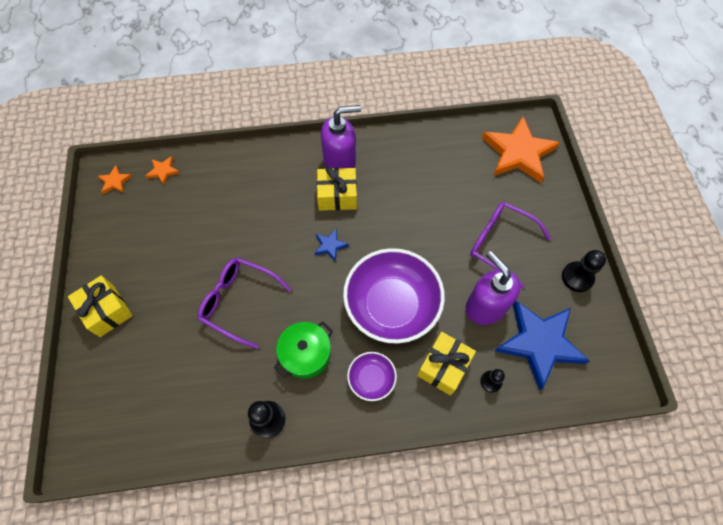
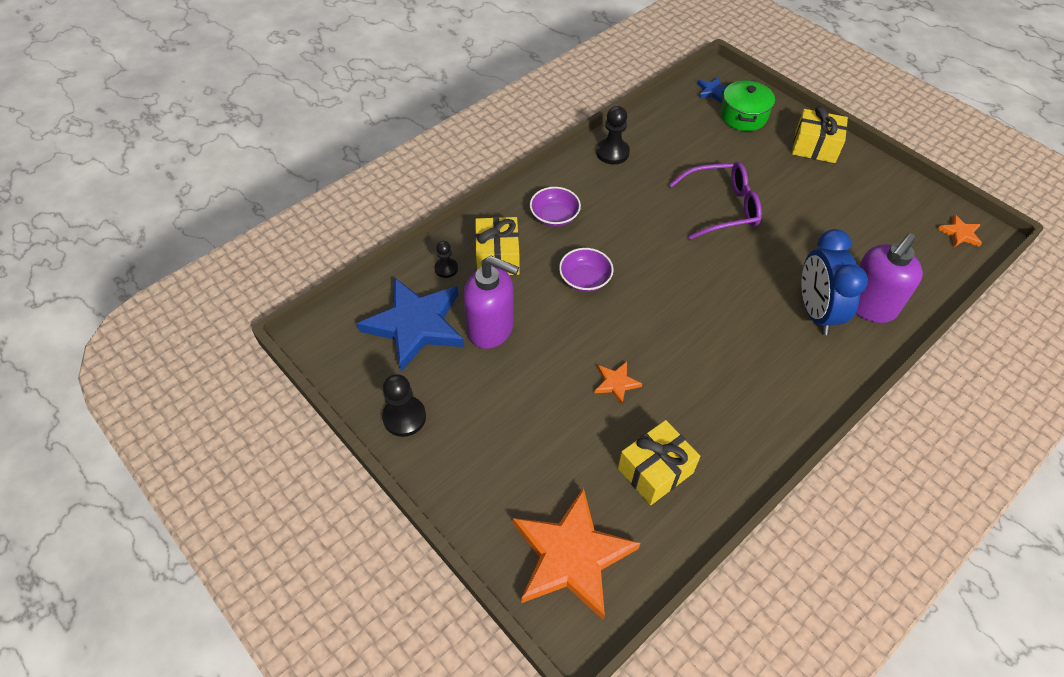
camera: 145 degrees right, 10 degrees down
orange star [146,156,180,185] -> orange star moved to [595,362,642,405]
green pot [274,321,333,379] -> green pot moved to [720,79,775,131]
blue star [314,228,349,262] -> blue star moved to [697,77,727,103]
yellow gift [316,166,357,211] -> yellow gift moved to [618,420,700,505]
purple soap dispenser [321,105,361,169] -> purple soap dispenser moved to [855,233,923,323]
purple bowl [343,248,445,344] -> purple bowl [559,248,614,292], size x0.47
purple glasses [470,202,551,288] -> none
none -> blue clock [801,229,868,335]

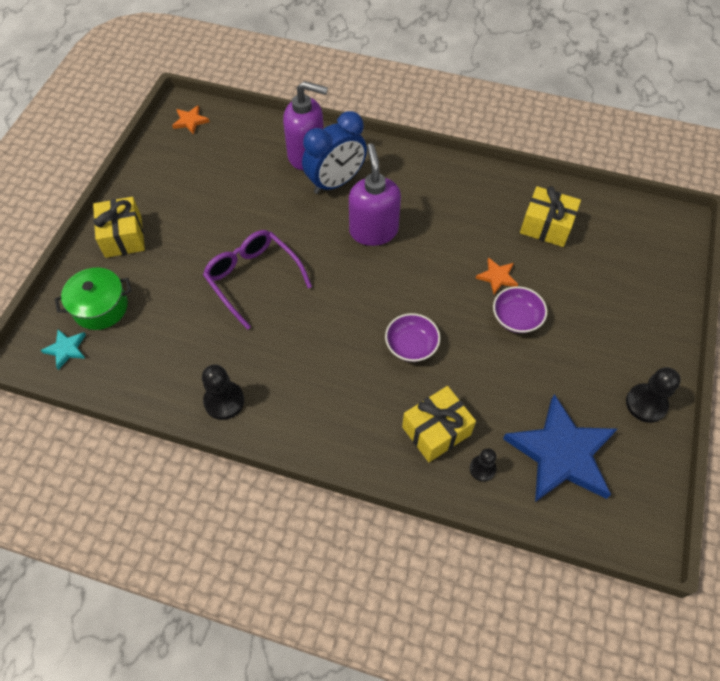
camera: 120 degrees left, 5 degrees up
purple soap dispenser [463,256,519,349] -> purple soap dispenser moved to [349,143,401,246]
orange star [513,487,641,620] -> none
purple bowl [530,187,581,227] -> purple bowl moved to [493,286,547,333]
blue star [697,77,727,103] -> turquoise star [40,329,86,370]

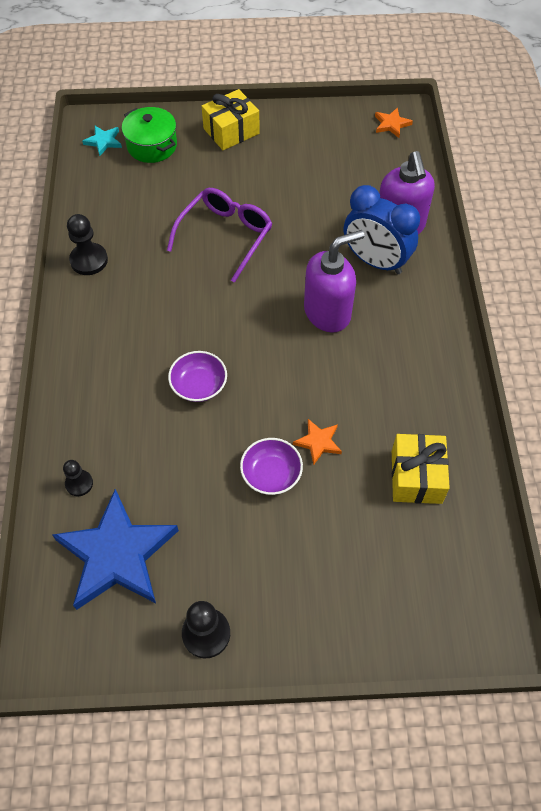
camera: 70 degrees right, 0 degrees up
yellow gift [402,386,476,462] -> none

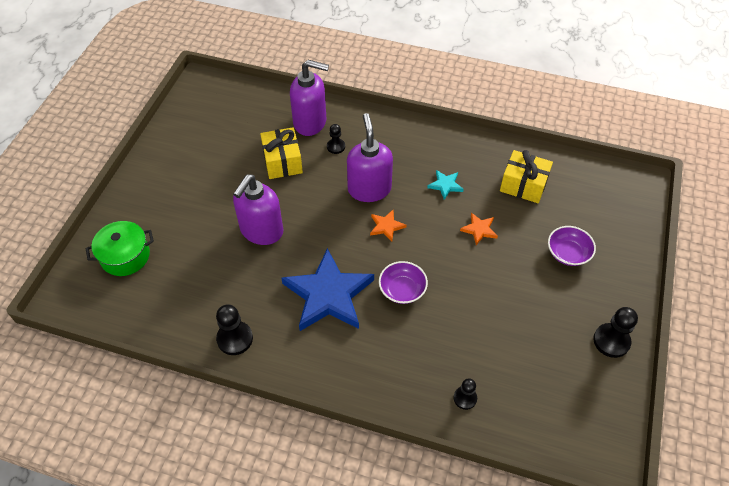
camera: 70 degrees left, 5 degrees down
blue star [52,489,179,610] -> blue star moved to [282,248,374,331]
turquoise star [82,126,122,156] -> turquoise star moved to [427,170,464,200]
purple glasses [167,188,272,283] -> purple soap dispenser [233,174,283,245]
yellow gift [202,89,260,150] -> yellow gift moved to [260,127,303,179]
purple bowl [240,438,303,495] -> purple bowl moved to [548,226,596,266]
blue clock [344,185,420,274] -> black pawn [327,124,345,154]
orange star [375,107,413,138] -> orange star moved to [370,210,406,242]

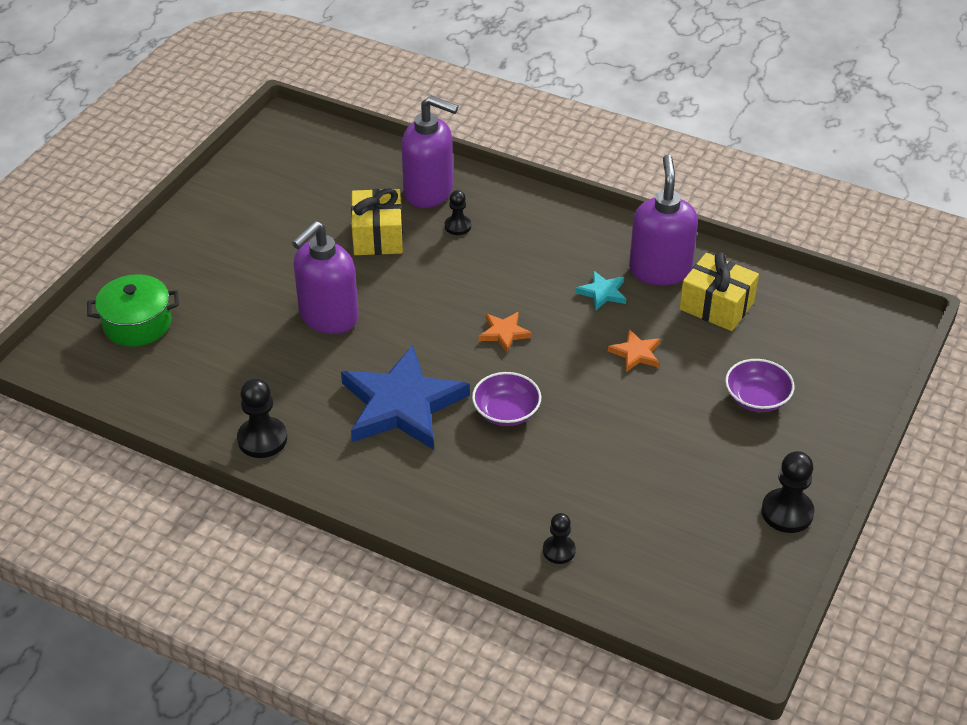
camera: 10 degrees right, 10 degrees down
purple soap dispenser [347,113,393,202] -> purple soap dispenser moved to [629,155,698,285]

